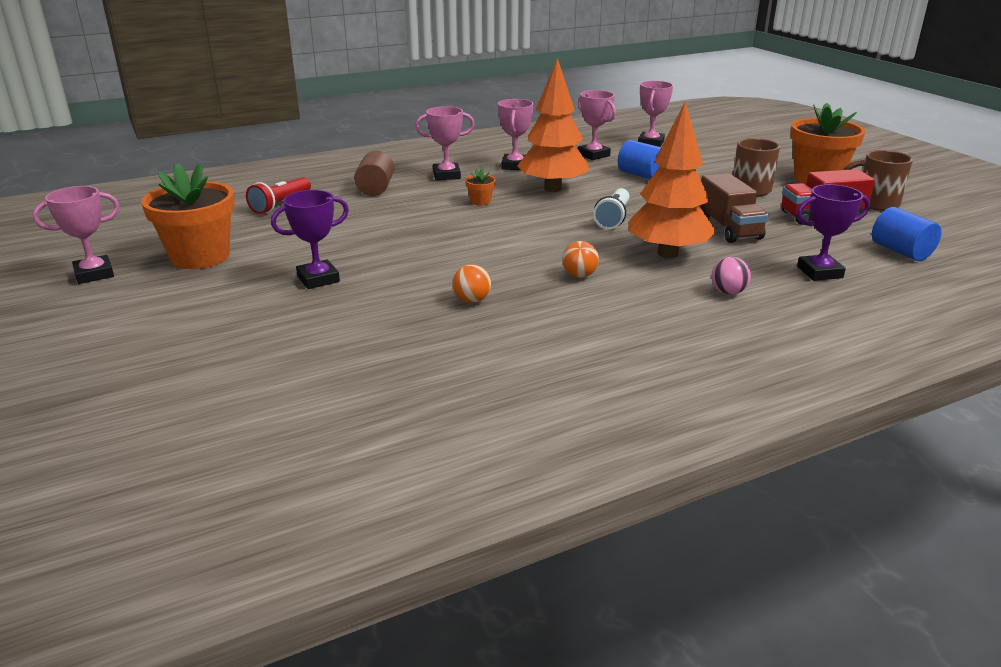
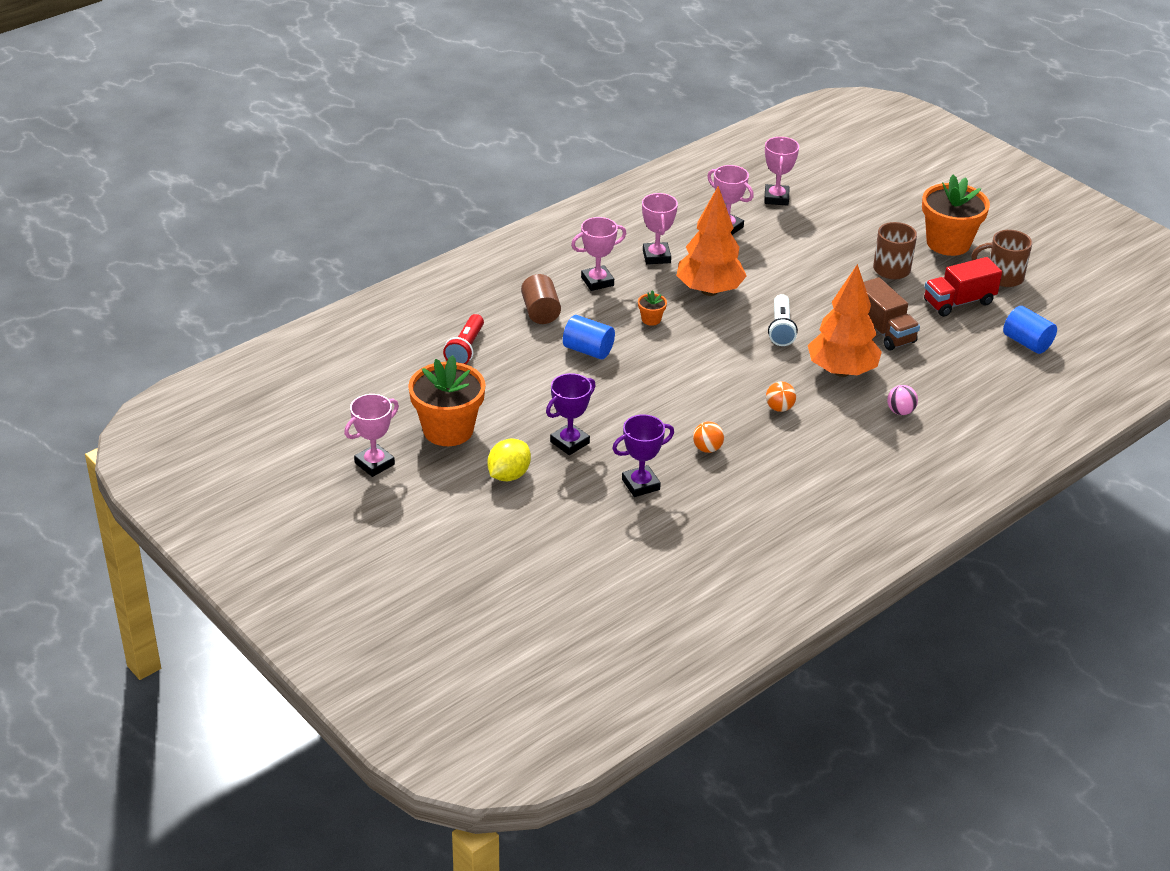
camera: 15 degrees left, 10 degrees up
blue cylinder [618,140,661,179] -> blue cylinder moved to [563,315,615,360]
purple trophy [797,184,870,281] -> purple trophy moved to [612,414,674,497]
none -> yellow lemon [487,439,531,481]

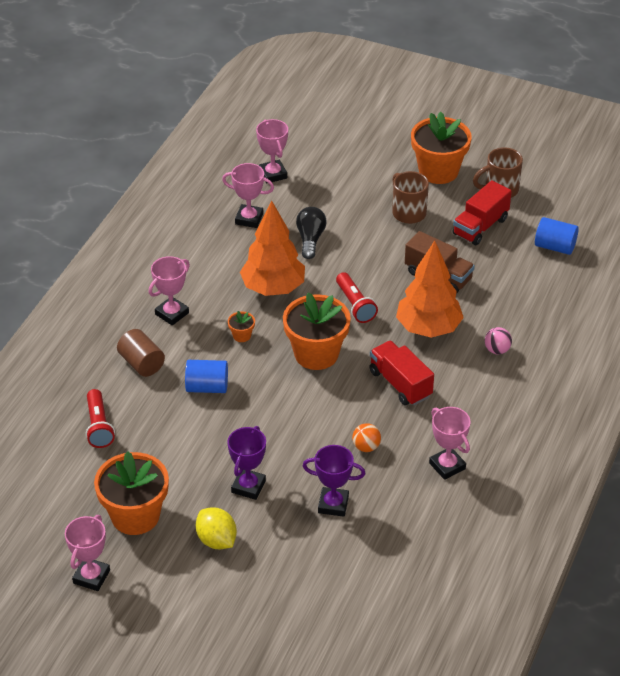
camera: 25 degrees left, 5 degrees up
yellow lemon [487,439,531,481] -> yellow lemon turned 45 degrees counterclockwise [196,507,237,549]
purple trophy [612,414,674,497] -> purple trophy turned 60 degrees clockwise [303,445,366,517]
pink trophy [642,193,678,264] -> pink trophy moved to [429,407,471,480]
orange ball [766,381,796,412] -> red truck [369,341,434,405]
white flashlight [768,294,798,346] -> red flashlight [336,272,378,323]
none -> orange flower pot [283,292,351,370]
none -> black light bulb [296,207,327,259]

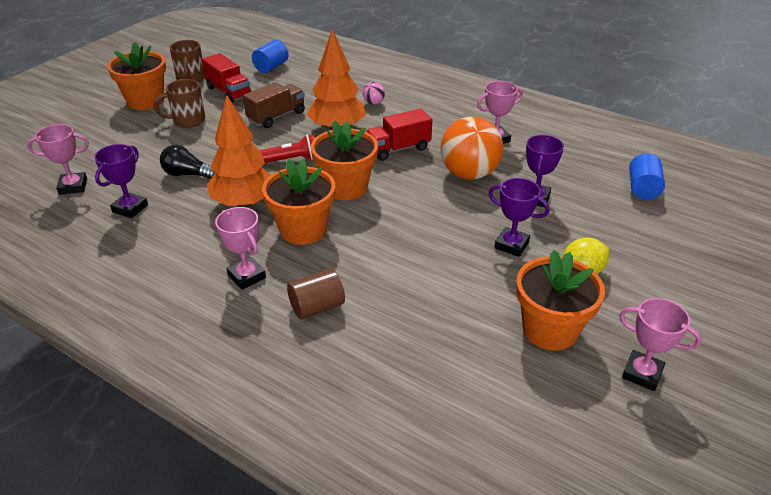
camera: 80 degrees left, 5 degrees down
red flashlight [86,389,115,448] -> none
blue cylinder [185,360,228,393] -> blue cylinder moved to [629,153,665,200]
pink trophy [222,163,274,228] -> purple trophy [94,144,148,218]
orange flower pot [228,311,255,342] -> orange flower pot [262,159,335,245], size x2.40
orange ball [352,423,381,452] -> orange ball [441,117,503,180], size x2.37

